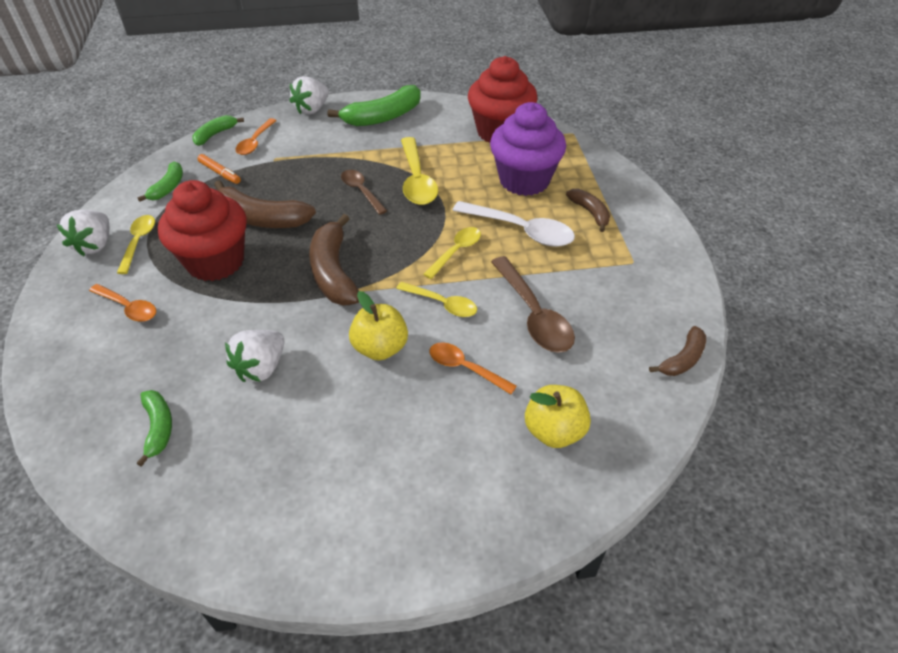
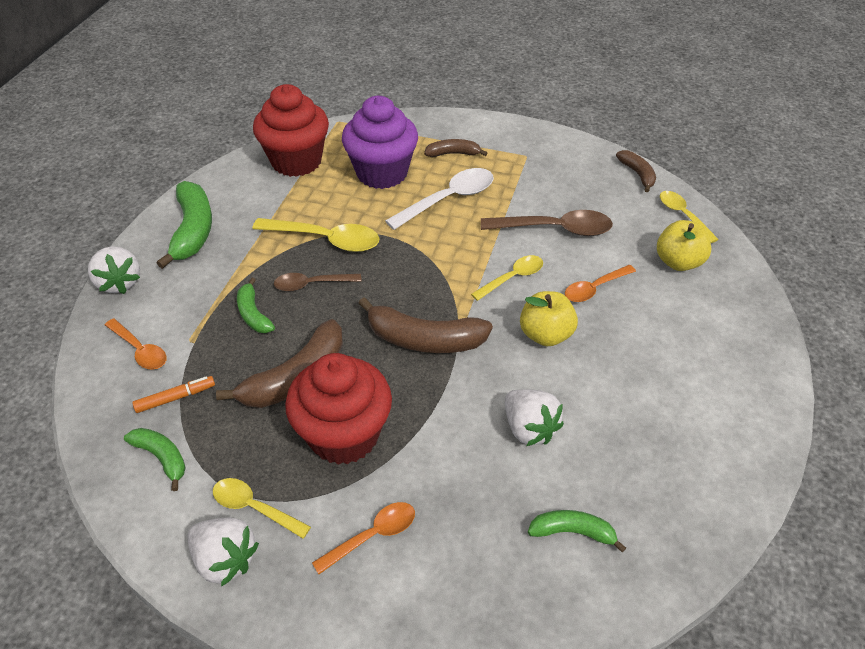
camera: 65 degrees left, 0 degrees up
green banana [192,115,244,146] -> green banana moved to [237,278,275,333]
yellow spoon [423,227,481,279] -> yellow spoon moved to [660,191,719,243]

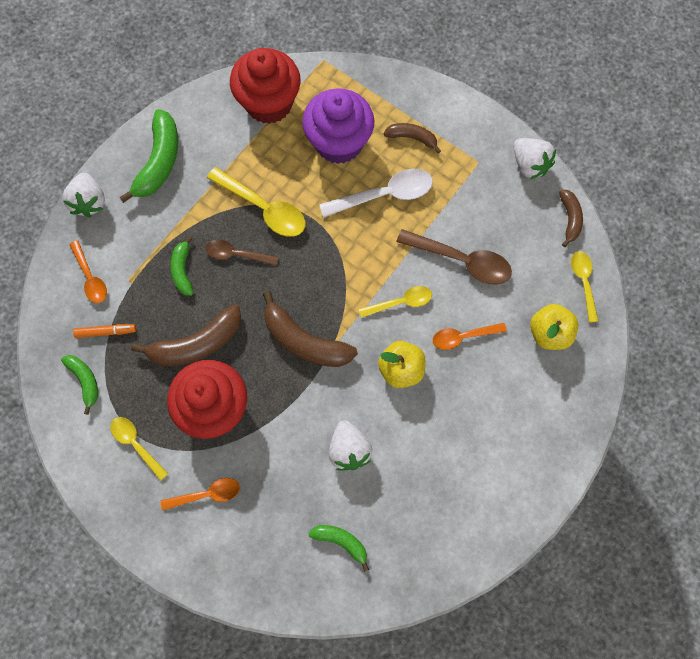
camera: 20 degrees right, 25 degrees up
white strawberry [187,518,259,587] -> white strawberry moved to [513,138,556,179]

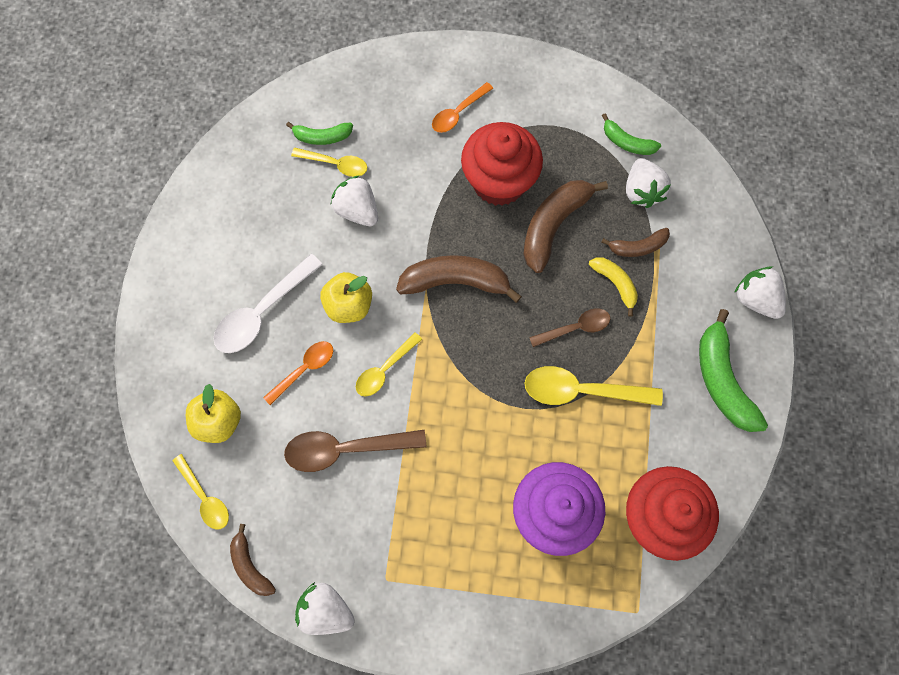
camera: 150 degrees right, 0 degrees up
orange spoon [69,240,107,303] -> none
orange marker [73,324,136,338] -> white strawberry [626,158,671,208]
yellow spoon [110,417,168,481] -> yellow spoon moved to [291,148,367,177]
green banana [171,236,193,296] -> yellow banana [589,258,638,317]
white spoon [319,168,433,218] -> white spoon moved to [214,254,323,353]
brown banana [383,123,441,153] -> brown banana moved to [602,228,670,257]

